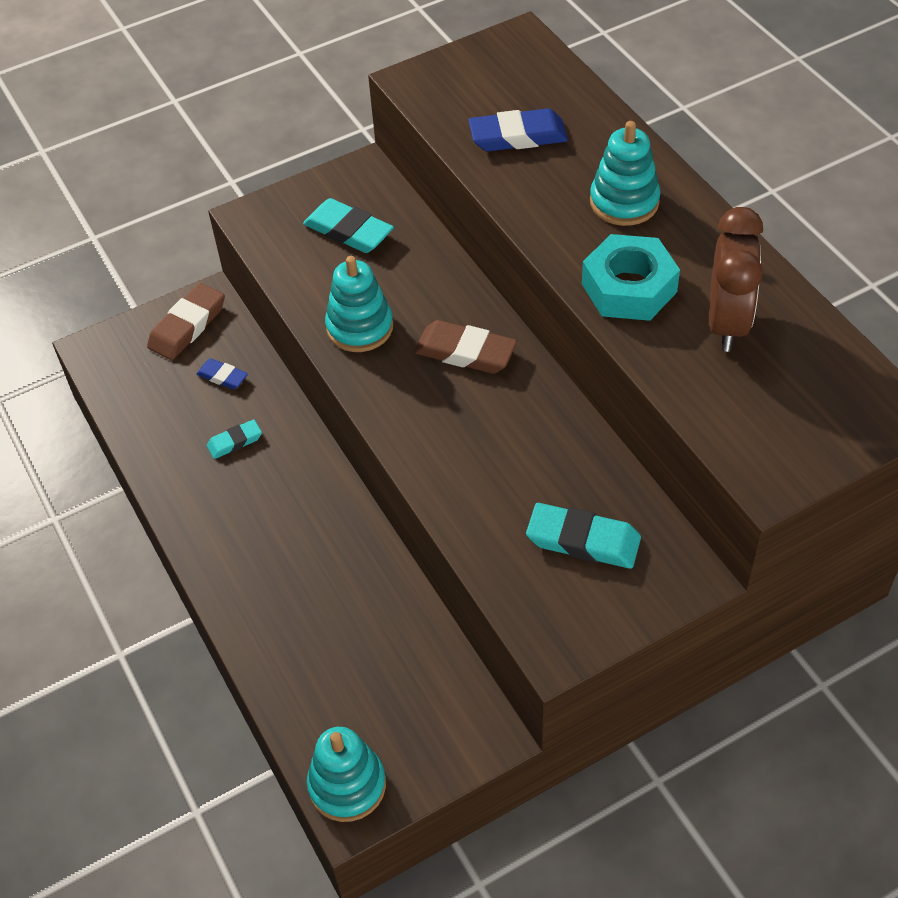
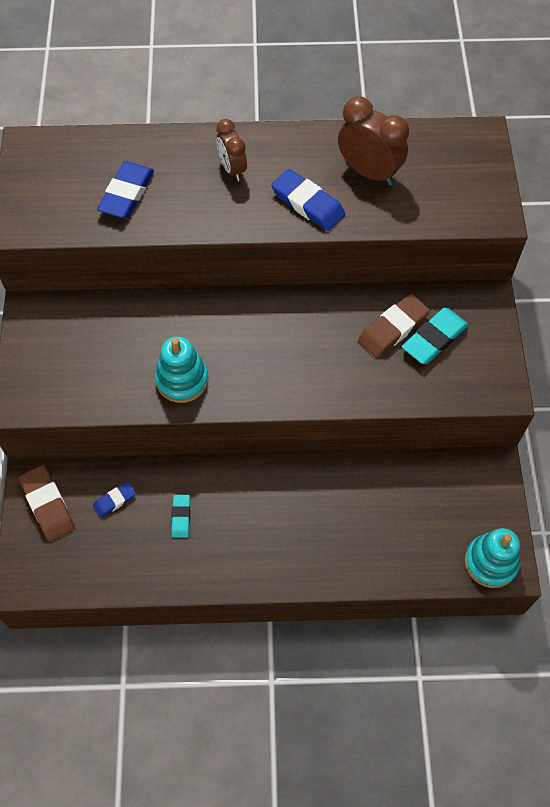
camera: 65 degrees left, 10 degrees up
turquoise eraser [303,198,394,253] -> none
brown eraser [414,320,517,373] -> brown eraser moved to [358,294,430,358]
turquoise nut [582,234,680,321] -> blue eraser [271,169,345,231]
turquoise stacking toy [590,121,660,226] -> brown clock [216,119,247,181]

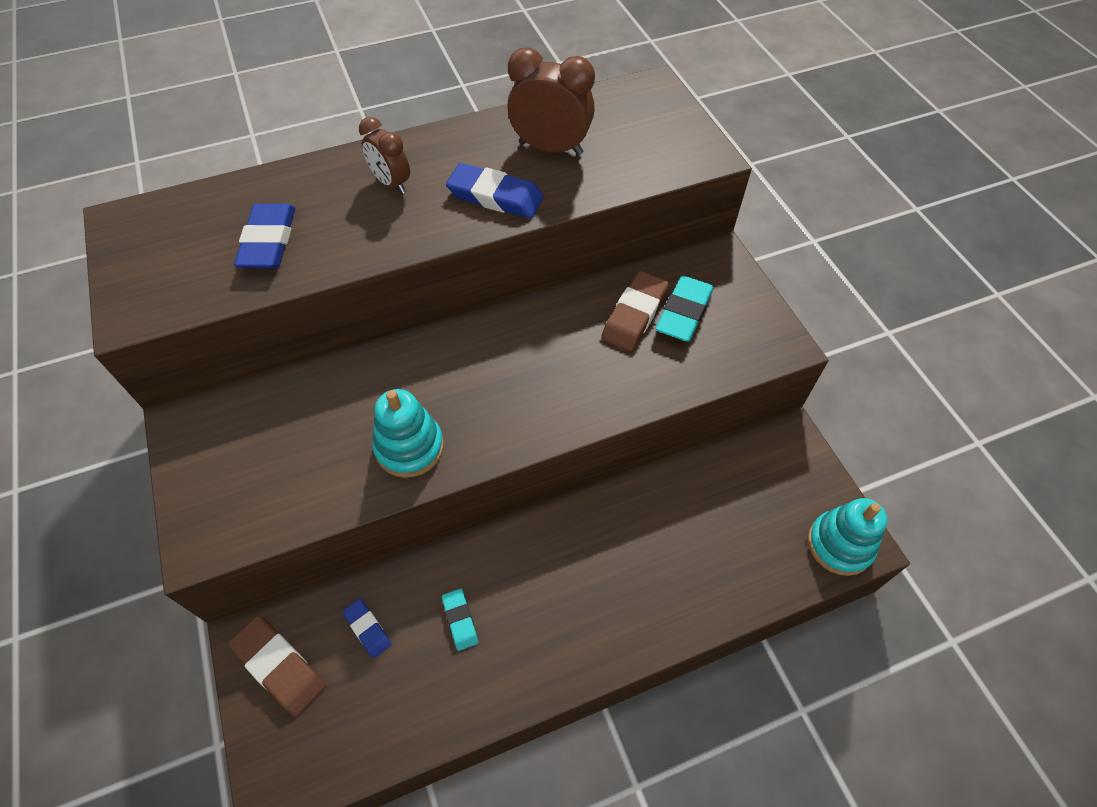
camera: 20 degrees left, 5 degrees down
blue eraser [93,481,136,518] -> blue eraser turned 75 degrees counterclockwise [343,599,392,658]

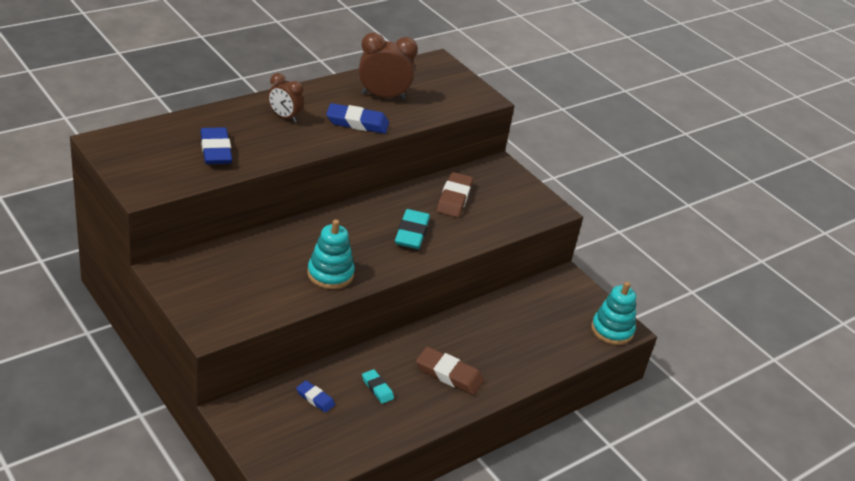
camera: 20 degrees left, 20 degrees down
brown eraser [228,615,326,717] -> brown eraser moved to [416,347,484,395]
turquoise eraser [656,276,714,342] -> turquoise eraser moved to [395,209,430,249]

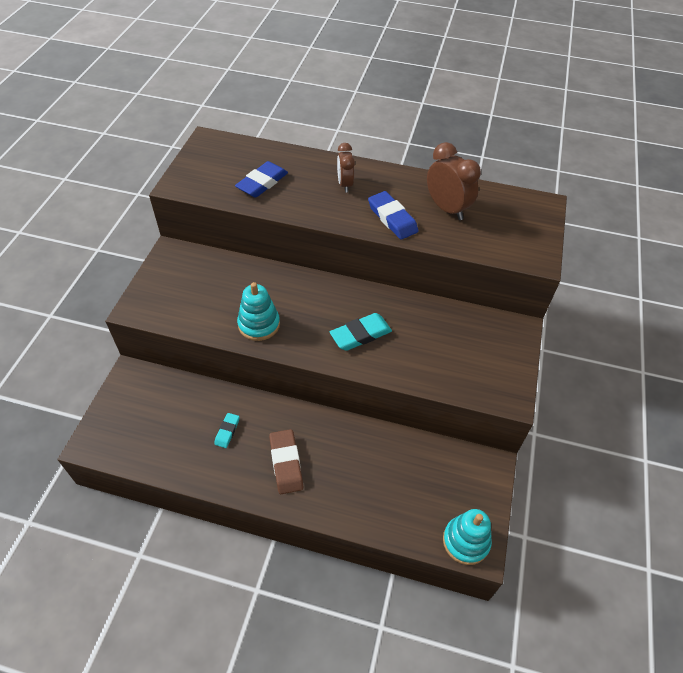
camera: 55 degrees right, 15 degrees up
blue eraser [296,380,335,413] -> none
brown eraser [437,172,473,218] -> none

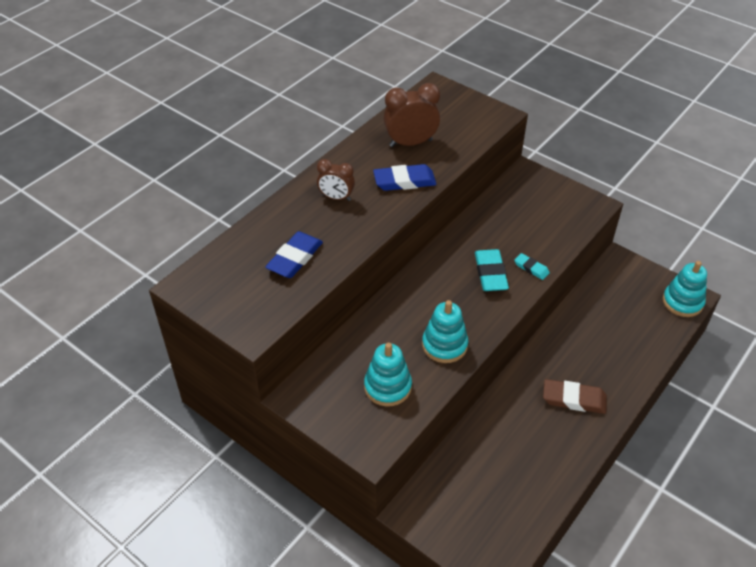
camera: 65 degrees left, 5 degrees down
turquoise eraser [214,413,239,448] -> turquoise eraser moved to [514,253,550,280]
blue eraser [235,161,288,198] -> blue eraser turned 60 degrees clockwise [265,231,323,278]
none -> turquoise stacking toy [364,342,412,407]

